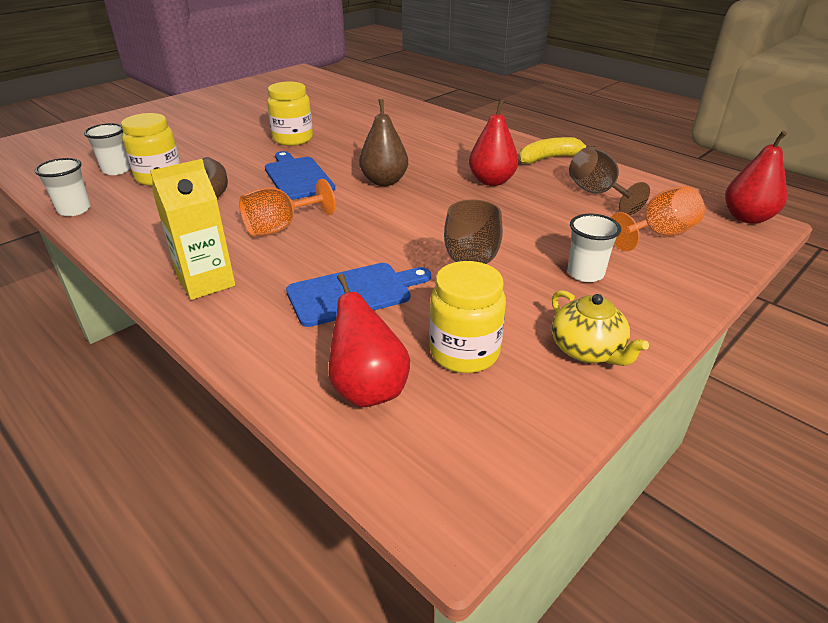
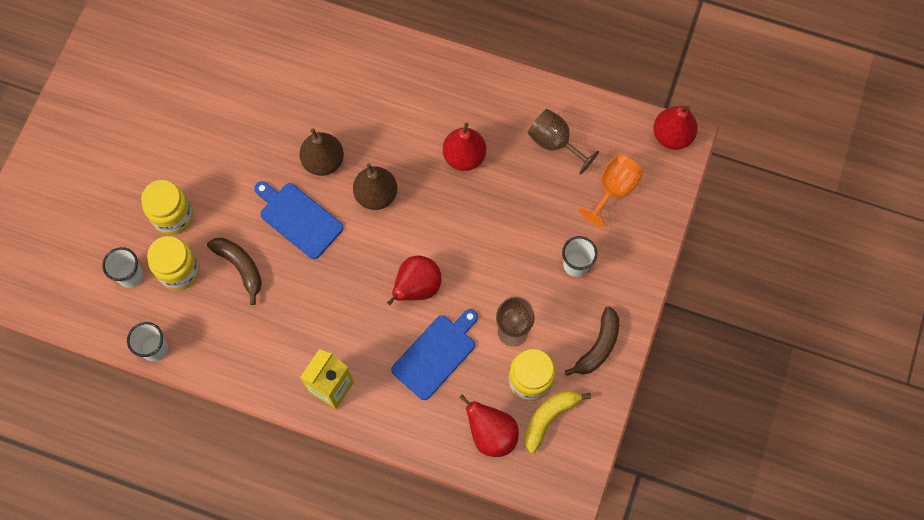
camera: 25 degrees left, 35 degrees up
orange goblet [239,179,335,237] -> none
yellow jar [267,82,313,146] -> yellow jar moved to [141,180,193,235]
yellow banana [519,137,596,164] -> yellow banana moved to [524,391,591,453]
yellow teapot [552,290,649,366] -> brown banana [565,306,619,376]
none -> brown pear [300,128,344,176]
none -> red pear [387,256,441,305]

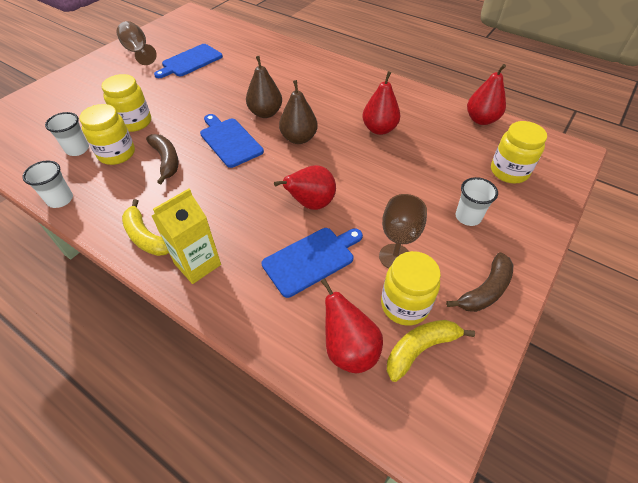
camera: 15 degrees right, 20 degrees down
brown goblet [528,109,599,175] -> brown goblet moved to [117,21,157,65]
orange goblet [579,154,643,227] -> yellow jar [491,121,547,183]
red pear [653,106,698,150] -> red pear moved to [467,64,506,125]
none -> yellow banana [122,199,169,256]
none -> blue cutting board [154,44,223,78]

